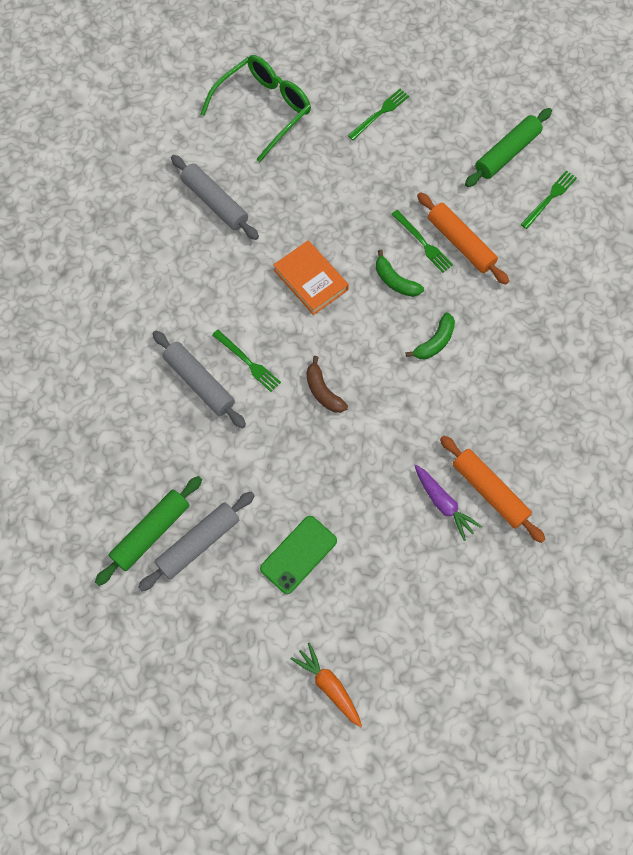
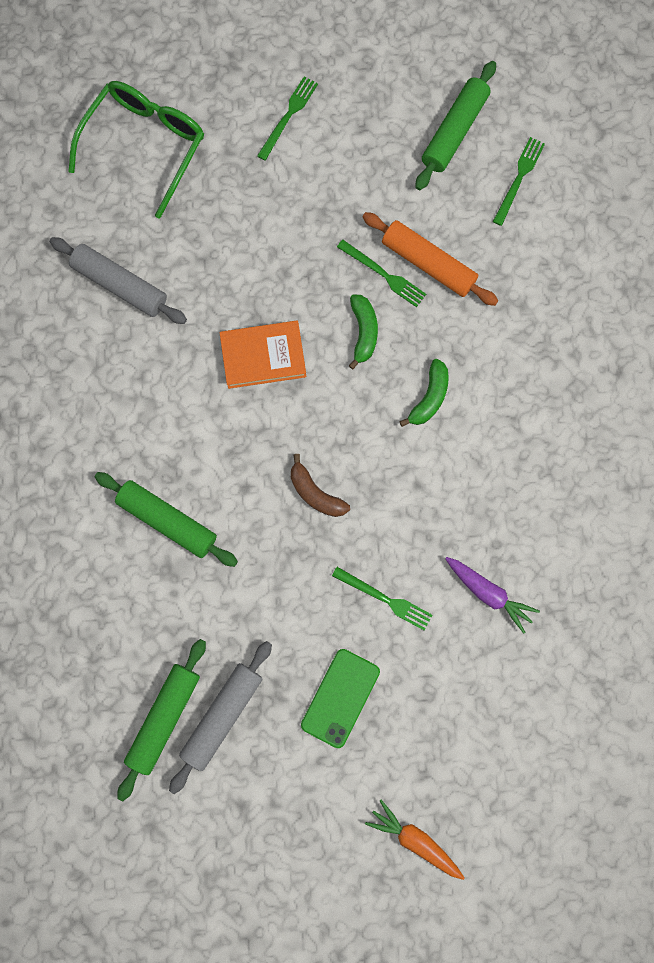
camera: 15 degrees left, 10 degrees up
grey rolling pin [152,331,246,428] -> green rolling pin [95,472,238,567]
green fork [212,330,281,392] -> green fork moved to [332,567,432,631]
orange book [273,240,349,315] -> orange book turned 45 degrees counterclockwise [220,321,306,389]
green banana [376,250,424,297] -> green banana turned 120 degrees counterclockwise [349,294,378,369]
orange rolling pin [440,435,545,543] -> none

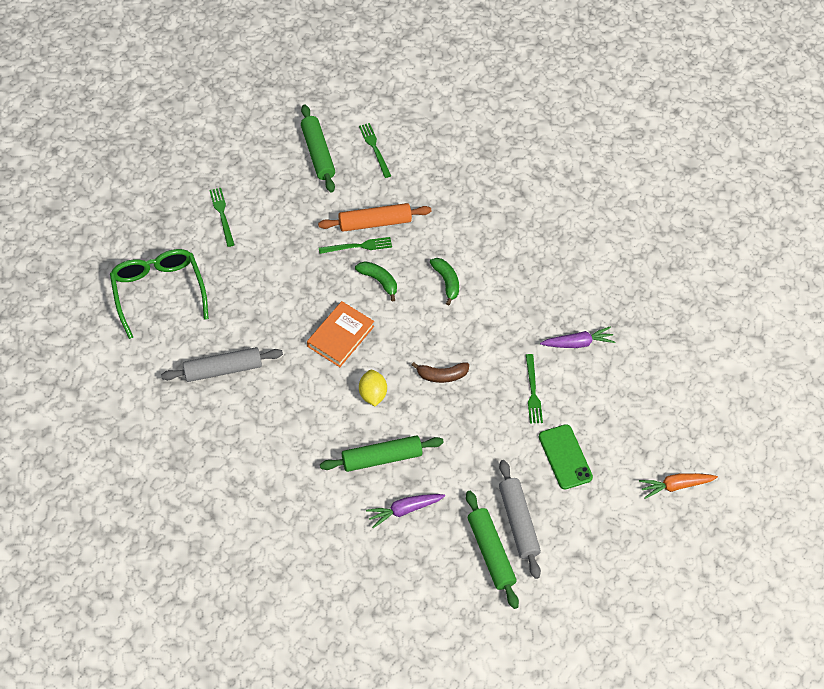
camera: 50 degrees left, 20 degrees down
green fork [332,567,432,631] -> green fork turned 105 degrees clockwise [526,354,543,423]
none -> yellow lemon [359,370,387,406]
none -> purple carrot [366,494,445,528]

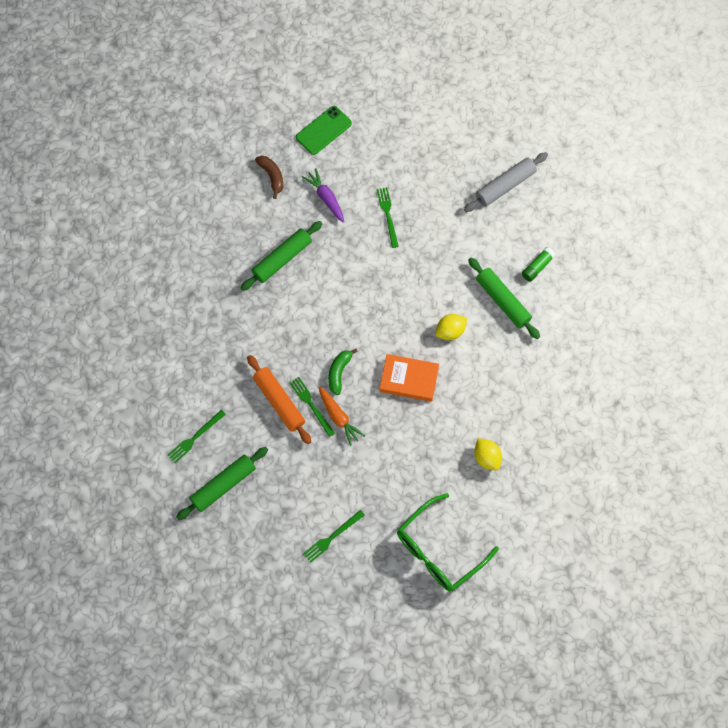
camera: 110 degrees left, 10 degrees up
grey rolling pin [161,347,283,382] -> yellow lemon [474,438,502,470]
purple carrot [366,494,445,528] -> green glue stick [522,247,556,282]
brown banana [411,362,469,383] -> brown banana moved to [255,156,283,199]
green banana [430,258,459,305] -> none
green rolling pin [466,491,519,609] -> green rolling pin moved to [241,221,322,291]
green fork [526,354,543,423] -> green fork turned 75 degrees counterclockwise [377,187,399,248]
green phone [539,424,593,490] -> green phone moved to [296,106,352,155]
orange carrot [639,473,718,499] -> orange carrot moved to [318,386,365,446]

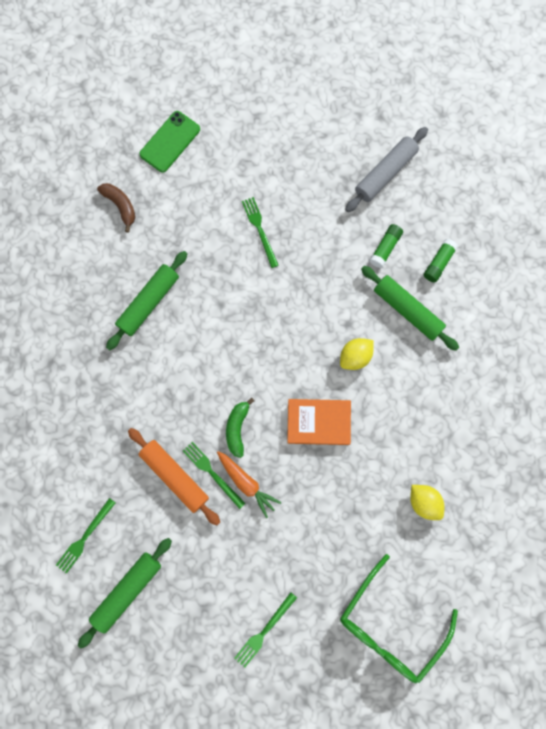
camera: 10 degrees left, 10 degrees up
purple carrot [302,168,344,223] -> none
none -> green glue stick [370,224,403,268]

